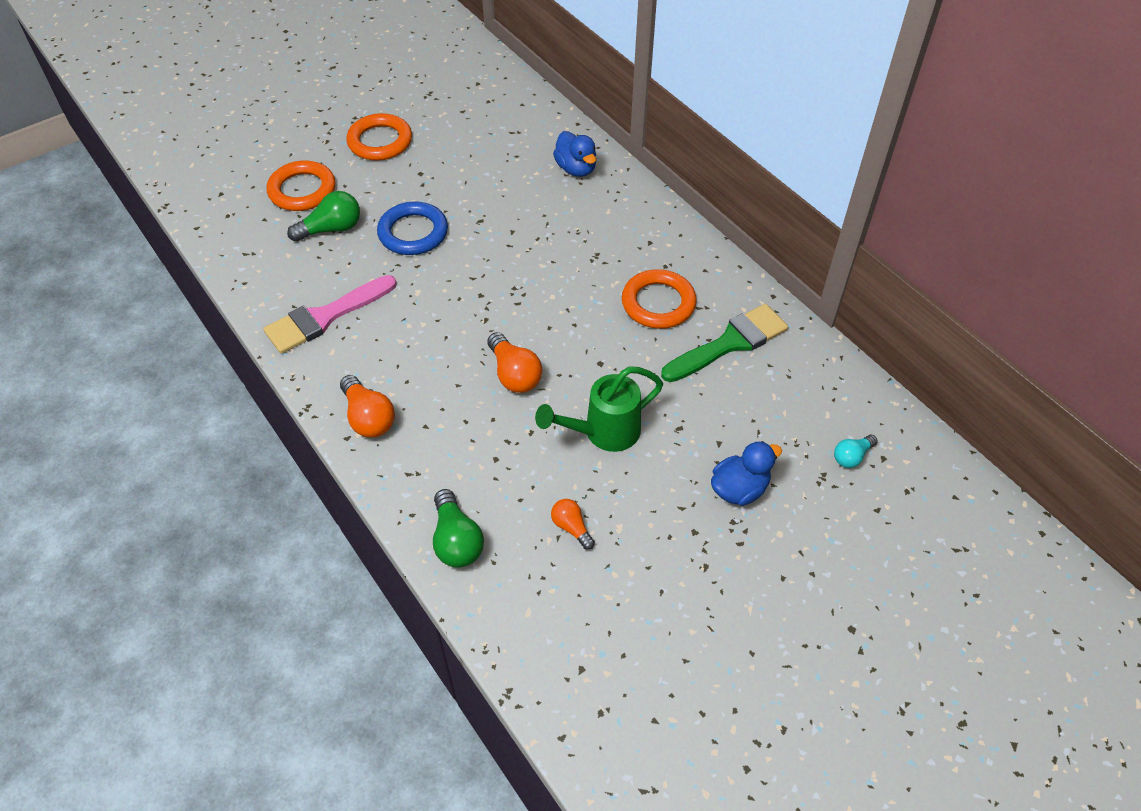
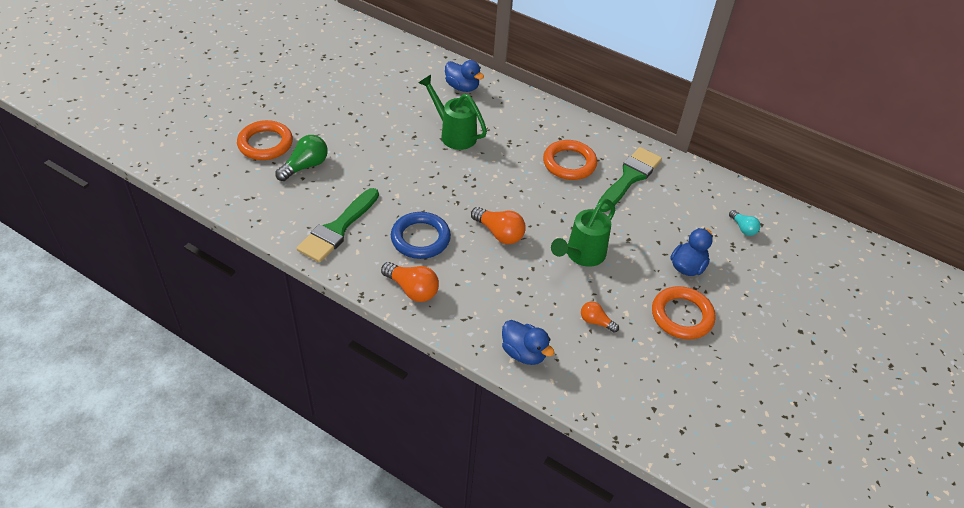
camera: 25 degrees left, 5 degrees down
pink brush [263,275,397,354] -> green brush [297,188,379,263]
orange ring [347,113,412,161] -> orange ring moved to [652,286,716,340]
blue ring [377,201,448,255] -> blue ring moved to [391,212,451,259]
green light bulb [433,489,484,568] -> blue duck [502,320,555,365]
turquoise light bulb [834,435,878,468] -> turquoise light bulb turned 60 degrees counterclockwise [729,210,761,236]
none -> green watering can [418,75,487,150]

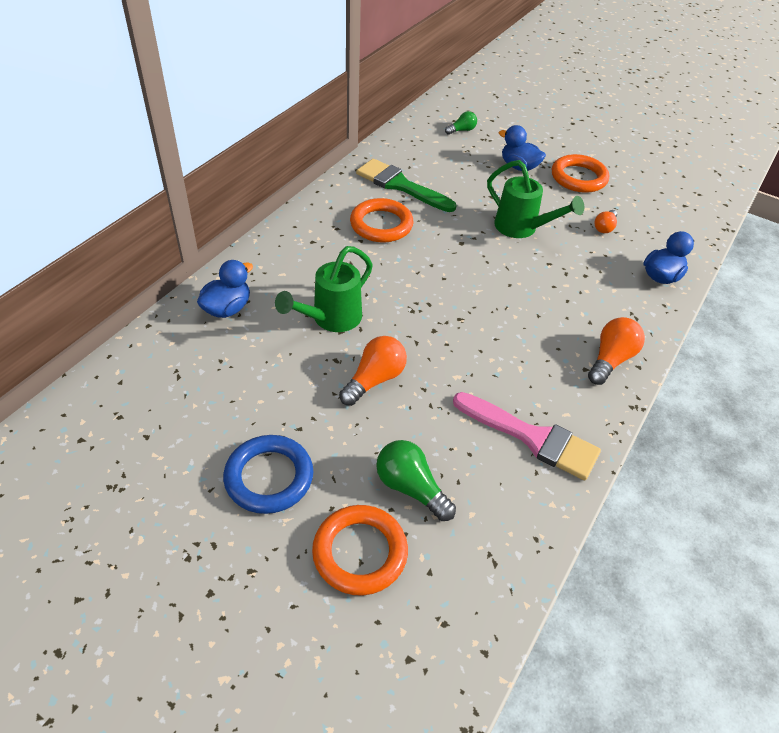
camera: 90 degrees left, 0 degrees up
green brush [297,188,379,263] -> pink brush [453,392,601,480]
blue ring [391,212,451,259] -> blue ring moved to [223,435,313,514]
orange light bulb [471,207,526,244] -> orange light bulb moved to [339,336,407,406]
turquoise light bulb [729,210,761,236] -> green light bulb [445,111,477,135]

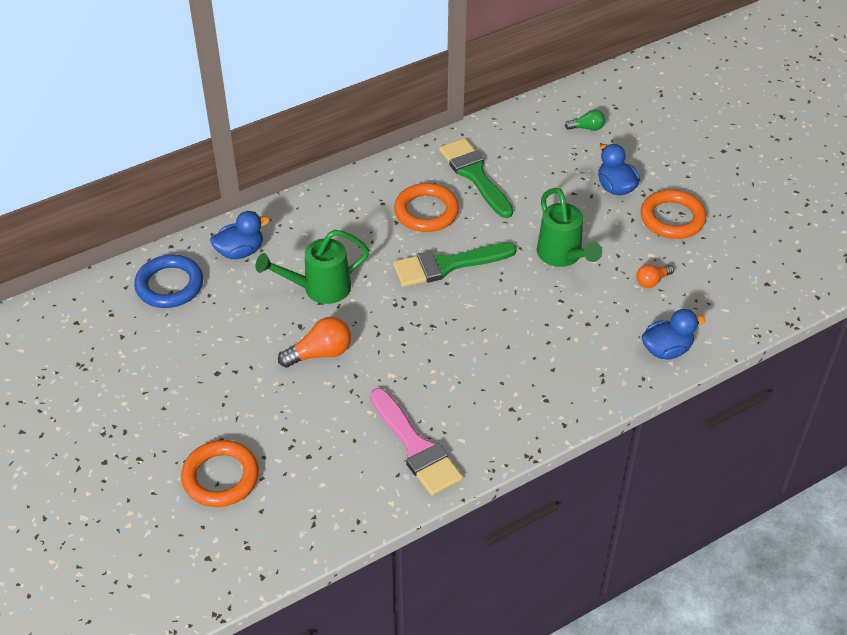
camera: 30 degrees right, 0 degrees up
blue ring [223,435,313,514] -> blue ring moved to [134,255,203,308]
green light bulb [376,440,456,521] -> none
orange light bulb [588,317,645,385] -> none
none -> green brush [393,243,516,287]

